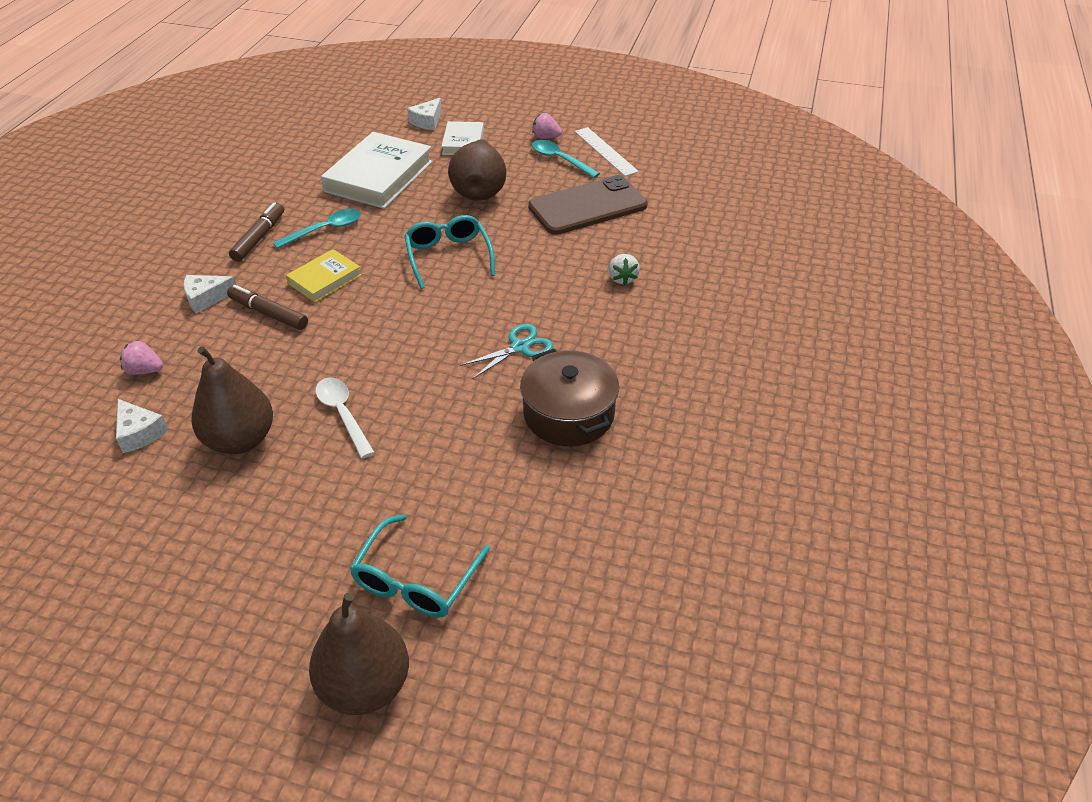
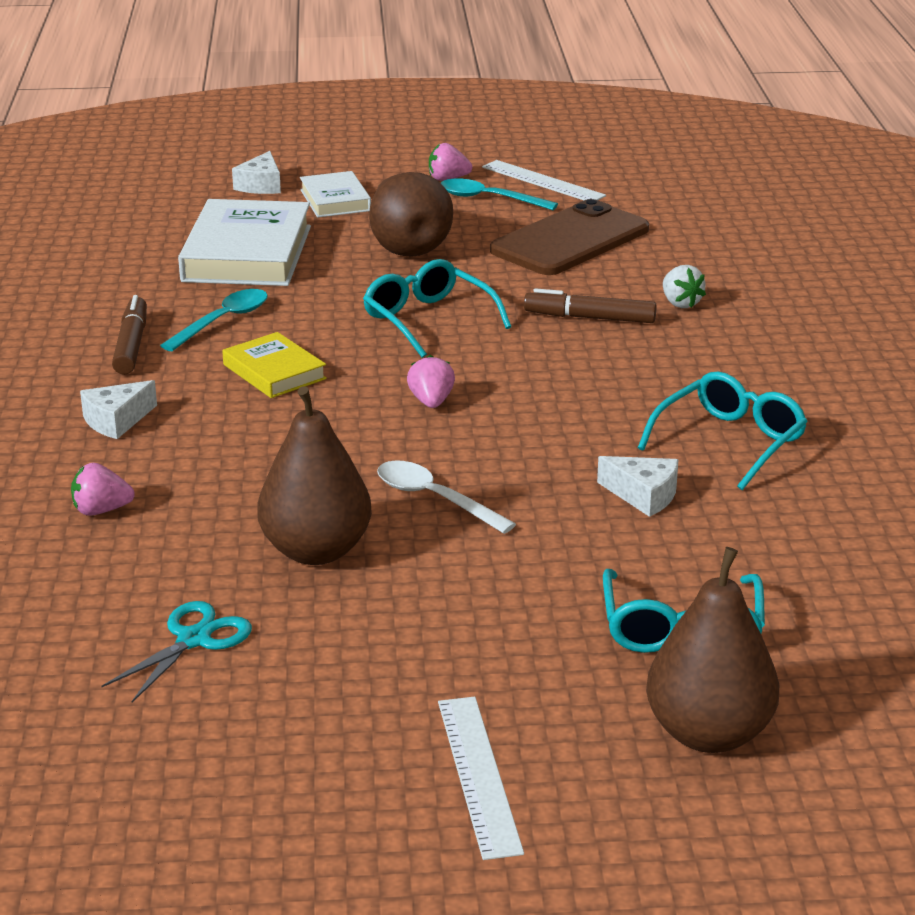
camera: 20 degrees left, 15 degrees down
white cheese [116,399,168,453] -> white cheese moved to [597,456,679,517]
brown marker [227,285,308,330] -> brown marker moved to [524,288,657,323]
yellow book [286,249,362,303] -> yellow book turned 60 degrees counterclockwise [222,332,327,398]
turquoise scissors [460,324,554,379] -> turquoise scissors moved to [102,601,252,702]
brown pot [520,349,619,446] -> turquoise glasses [638,371,808,490]
none -> pink strawberry [407,355,455,408]
none -> white ruler [438,697,524,860]

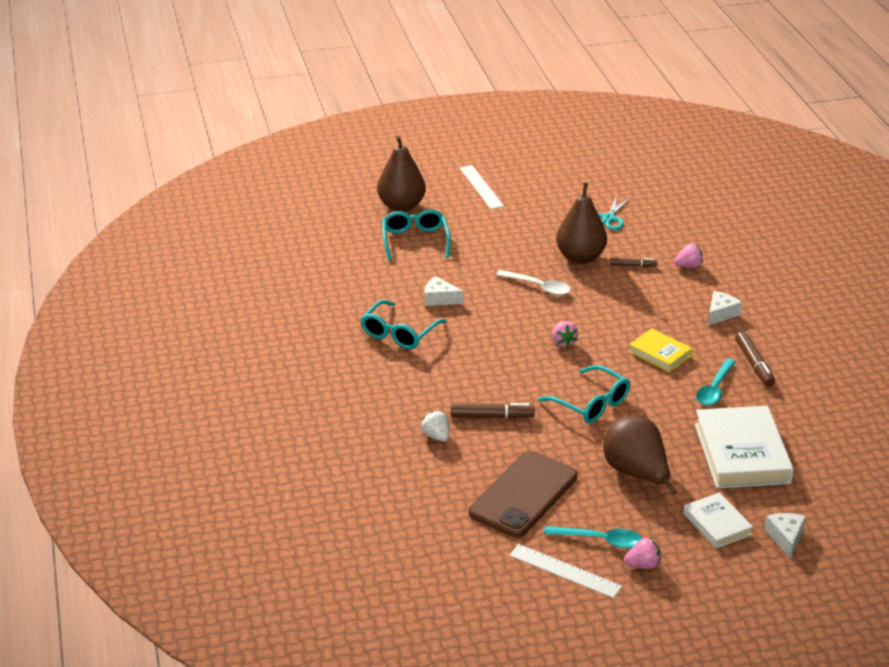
camera: 170 degrees right, 5 degrees up
none -> brown marker [610,258,657,267]

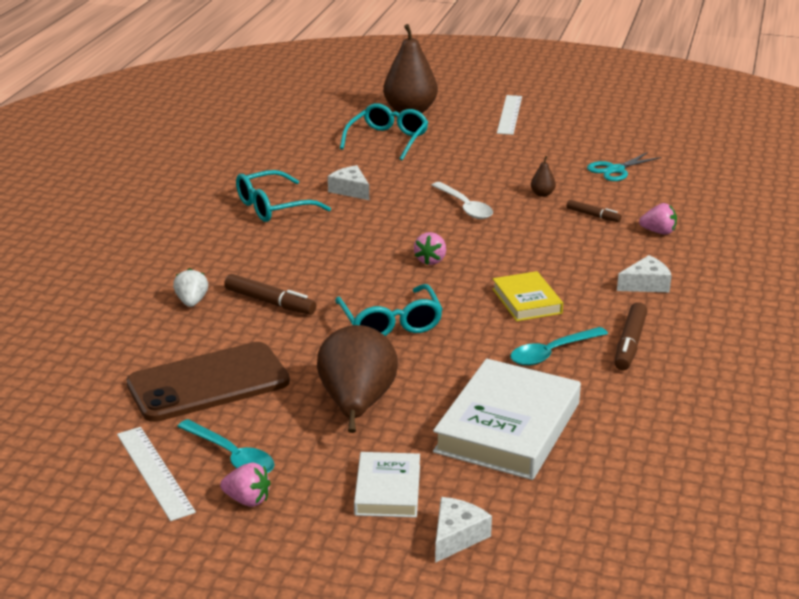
camera: 30 degrees right, 5 degrees down
brown pear [556,183,607,264] -> brown pear [531,156,556,197], size x0.40

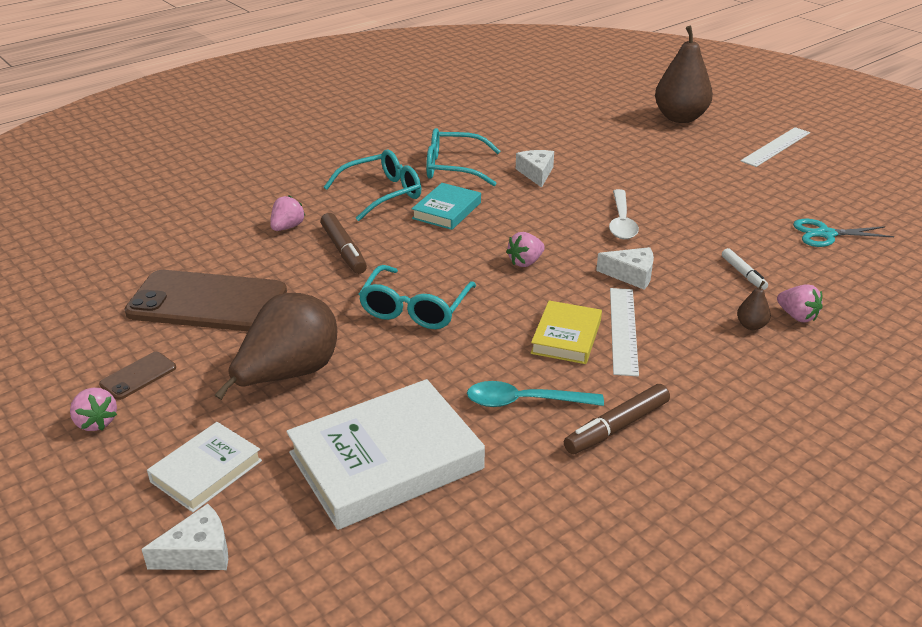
camera: 35 degrees right, 5 degrees up
white ruler [117,427,196,521] -> white ruler moved to [610,288,639,376]
white strawberry [173,268,208,307] -> pink strawberry [270,195,305,231]
turquoise spoon [177,419,274,473] -> brown phone [99,352,176,400]
turquoise glasses [340,103,429,160] -> turquoise glasses moved to [324,150,421,221]
brown pear [531,156,556,197] -> brown pear moved to [737,281,771,330]
brown marker [567,200,622,222] -> white marker [722,248,768,290]
white cheese [617,255,672,292] -> white cheese moved to [596,247,654,289]
none -> turquoise book [412,183,481,230]

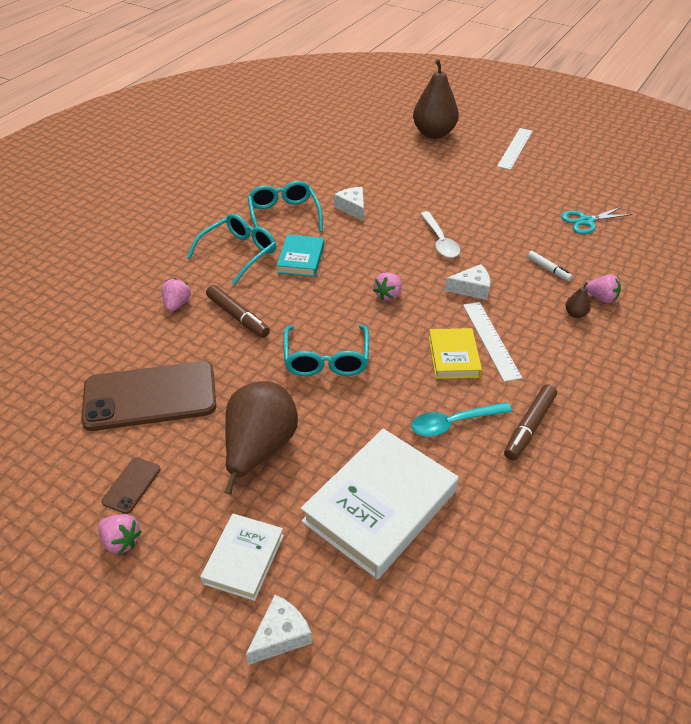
camera: 20 degrees left, 10 degrees up
turquoise glasses [426,128,500,186] -> turquoise glasses turned 90 degrees clockwise [247,181,323,232]

